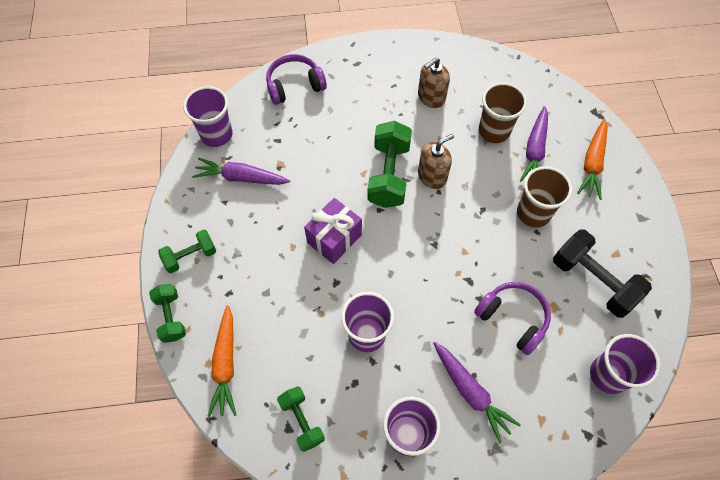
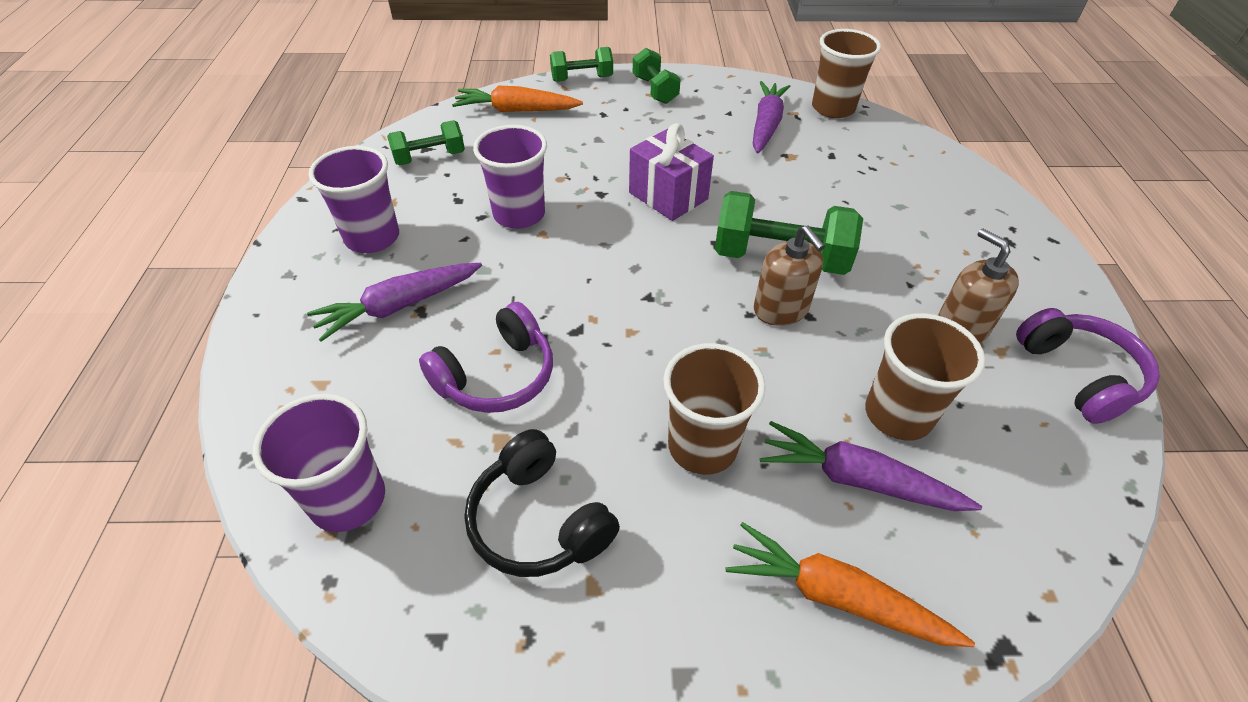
camera: 95 degrees right, 15 degrees down
purple cup [183,86,233,147] -> brown cup [812,29,881,118]
purple headphones [266,54,327,105] -> purple headphones moved to [1016,308,1160,424]
black dumbbell [553,229,652,318] -> black headphones [464,429,620,577]

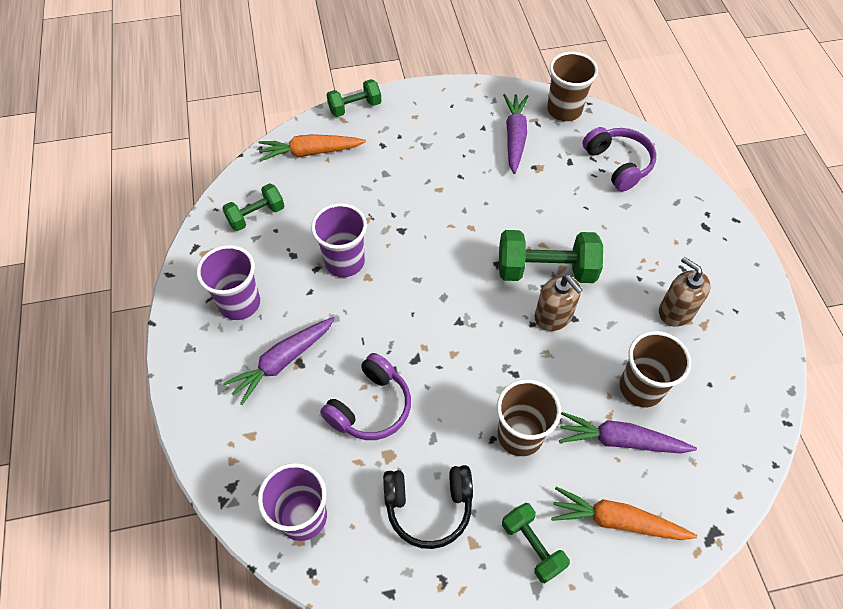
camera: 10 degrees left, 10 degrees up
black headphones [464,429,620,577] -> black headphones turned 45 degrees counterclockwise [383,465,473,549]
purple gift [629,123,714,221] -> none
green dumbbell [633,48,681,104] -> green dumbbell moved to [502,503,570,583]
purple headphones [1016,308,1160,424] -> purple headphones moved to [582,127,656,192]

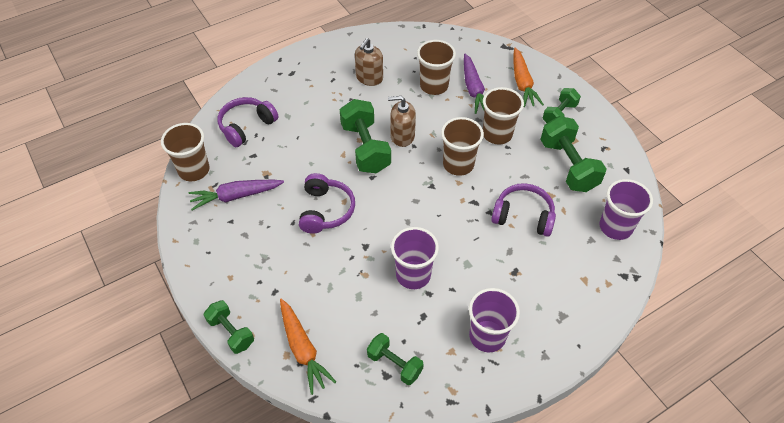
camera: 110 degrees left, 5 degrees down
purple carrot [223,317,335,405] -> none
black headphones [383,465,473,549] -> green dumbbell [540,116,606,192]
brown soap dispenser [535,275,583,331] -> brown soap dispenser turned 120 degrees counterclockwise [388,96,416,147]
none -> purple headphones [299,173,355,234]
none -> brown cup [441,117,484,176]

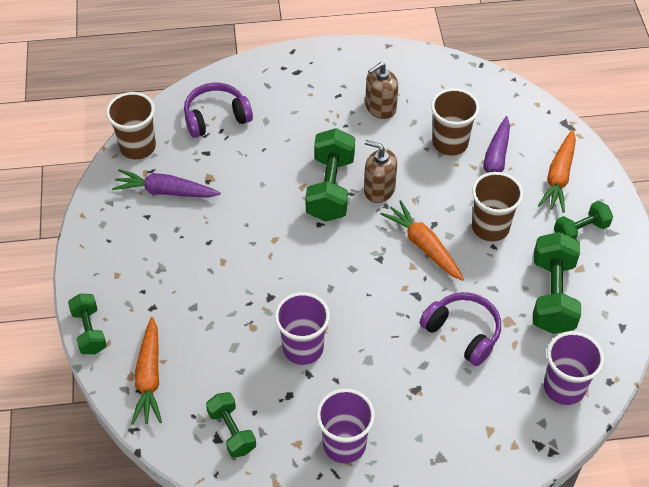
camera: 25 degrees right, 0 degrees up
purple headphones [299,173,355,234] -> none
brown cup [441,117,484,176] -> orange carrot [381,200,464,281]

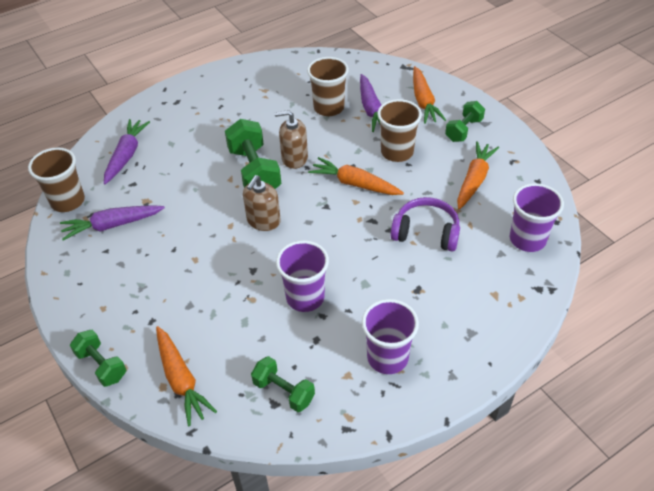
camera: 25 degrees left, 5 degrees down
purple headphones [184,83,253,138] -> purple carrot [104,119,150,184]
brown soap dispenser [365,62,398,119] -> brown soap dispenser moved to [243,175,281,231]
green dumbbell [533,232,581,334] -> orange carrot [457,141,499,210]

